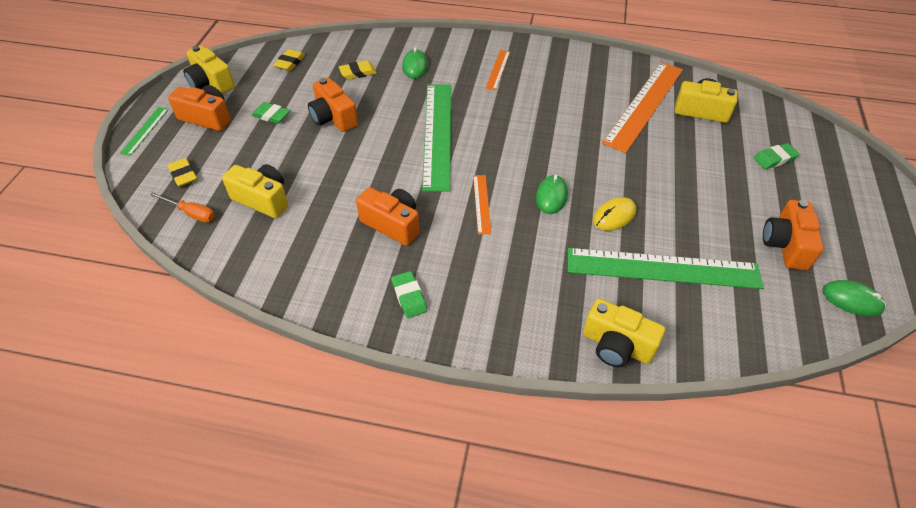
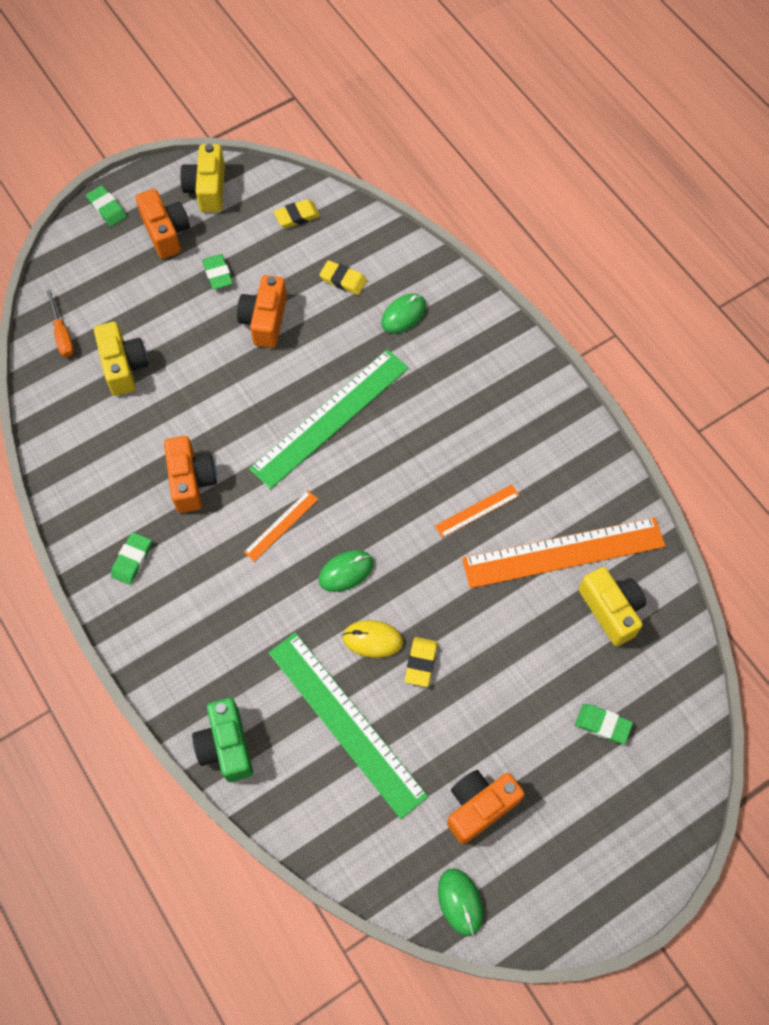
camera: 45 degrees right, 15 degrees up
green ruler [120,107,169,156] -> green eraser [86,186,127,227]
yellow eraser [168,158,197,187] -> yellow eraser moved to [405,637,438,687]
orange ruler [486,50,510,90] -> orange ruler moved to [435,484,520,538]
yellow camera [583,299,665,367] -> green camera [192,698,253,782]

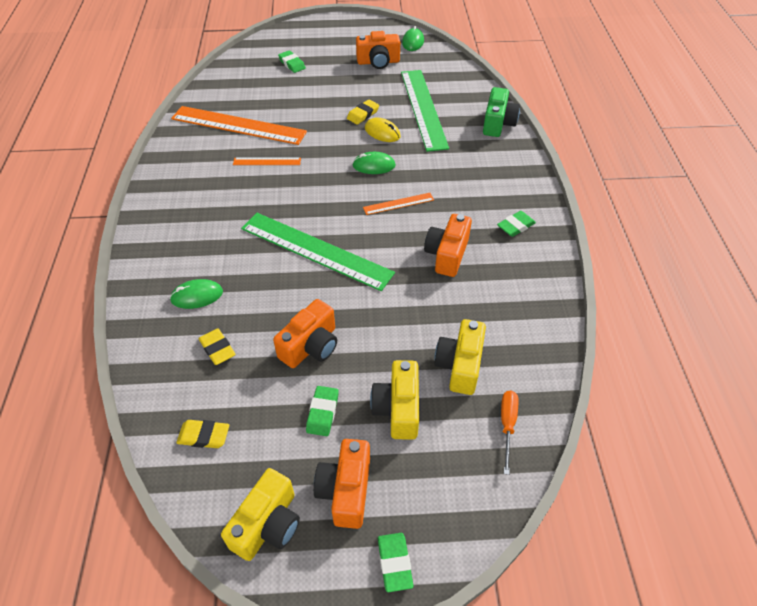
camera: 150 degrees left, 15 degrees down
green ruler [249,349,409,489] -> green ruler turned 45 degrees clockwise [241,213,395,291]
yellow camera [579,567,646,646] -> yellow camera moved to [370,360,419,440]

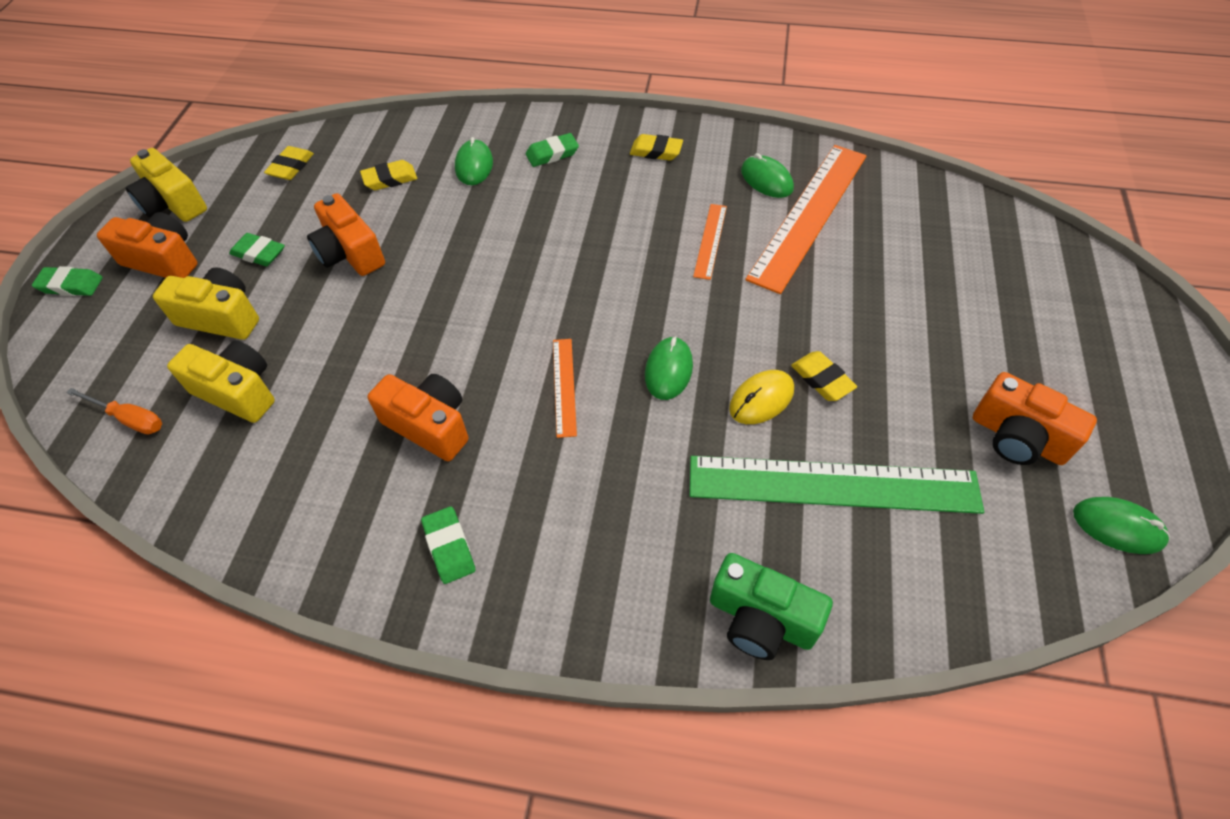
camera: 105 degrees right, 5 degrees up
green ruler [241,213,395,291] -> none
green eraser [278,50,306,73] -> green eraser moved to [526,133,579,167]
orange camera [356,31,400,69] -> orange camera turned 60 degrees counterclockwise [973,372,1097,465]
none -> yellow eraser [630,134,683,161]
none -> green mouse [741,153,794,198]

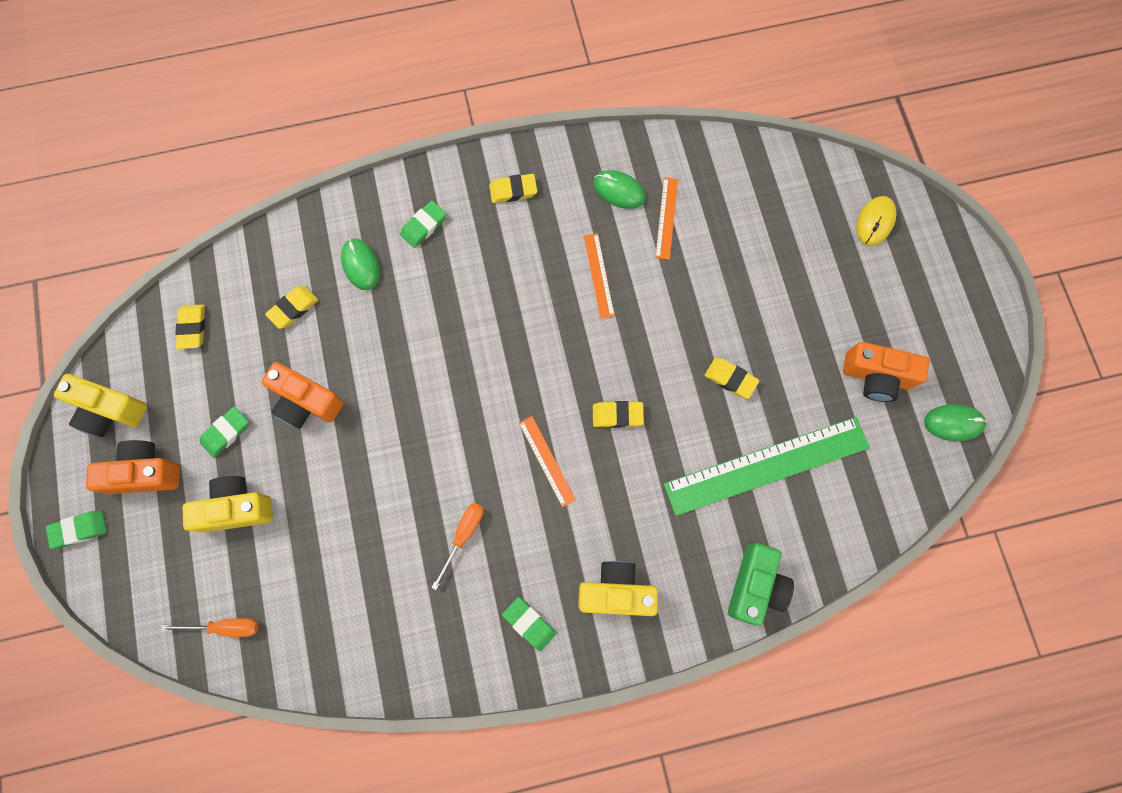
camera: 25 degrees left, 20 degrees up
yellow camera [167,340,275,423] -> yellow camera moved to [578,561,658,616]
green eraser [229,233,285,267] -> green eraser turned 45 degrees counterclockwise [200,407,249,458]
orange camera [367,374,469,461] -> orange screwdriver [431,503,484,590]
green mouse [645,336,693,400] -> yellow eraser [593,401,644,428]
green camera [710,553,833,660] -> green camera turned 75 degrees counterclockwise [728,543,794,626]
yellow mouse [729,370,794,424] -> yellow mouse moved to [856,196,897,246]
orange ruler [745,145,867,294] -> orange ruler [655,177,678,260], size x0.46

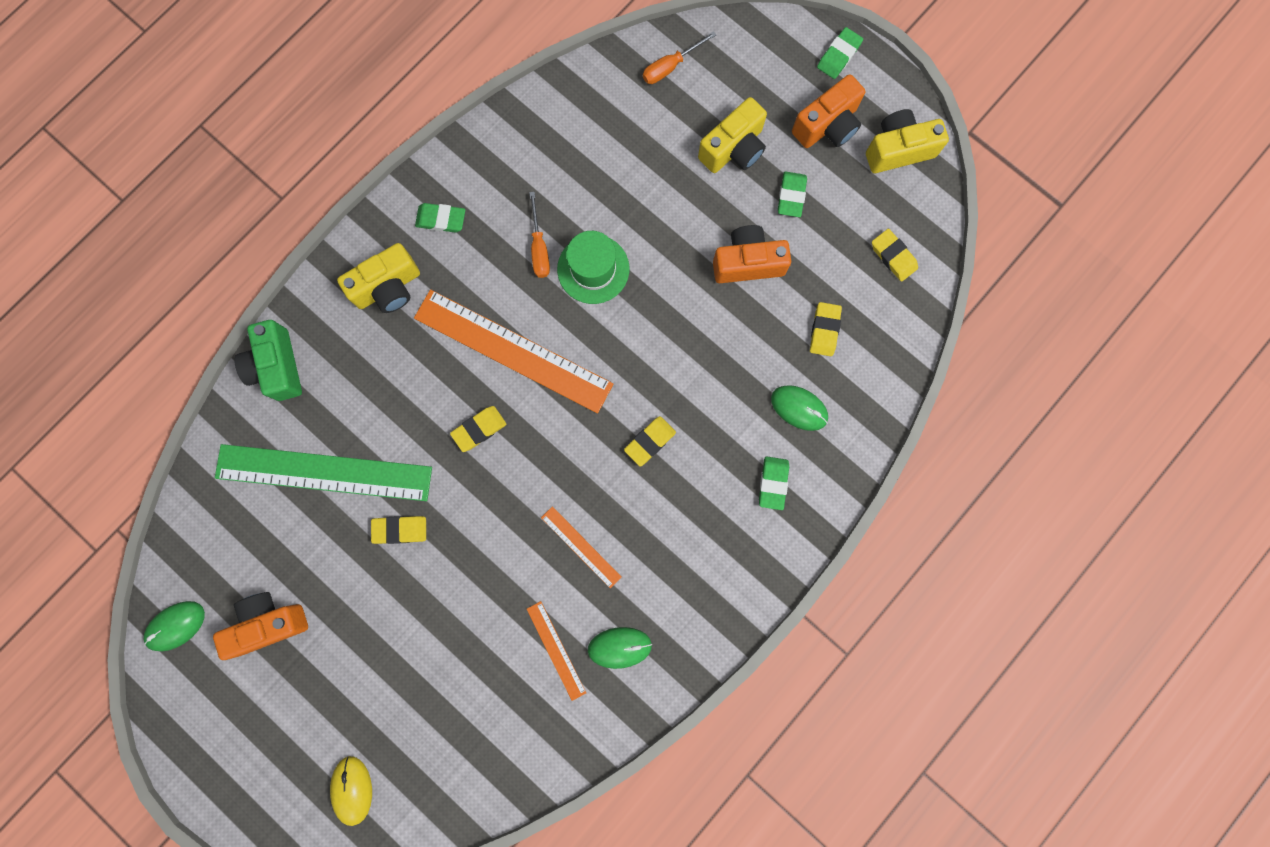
camera: 145 degrees right, 5 degrees up
yellow eraser [489,174,537,203] -> yellow eraser moved to [624,416,676,466]
orange ruler [519,416,576,507] -> orange ruler [414,289,613,414], size x2.18
green ruler [664,417,870,516] -> green ruler turned 60 degrees clockwise [215,444,432,501]
none -> green hat [557,231,629,304]

